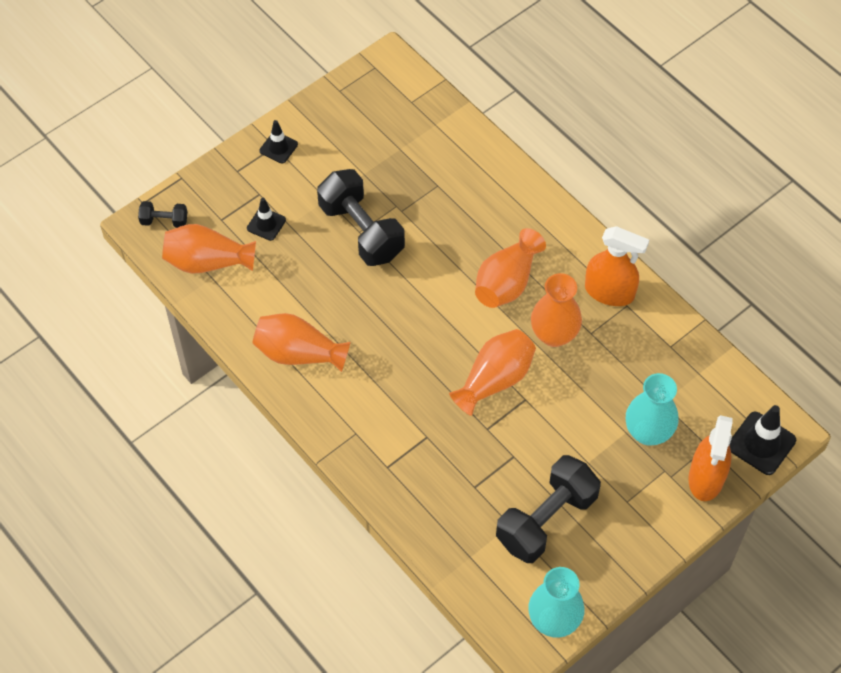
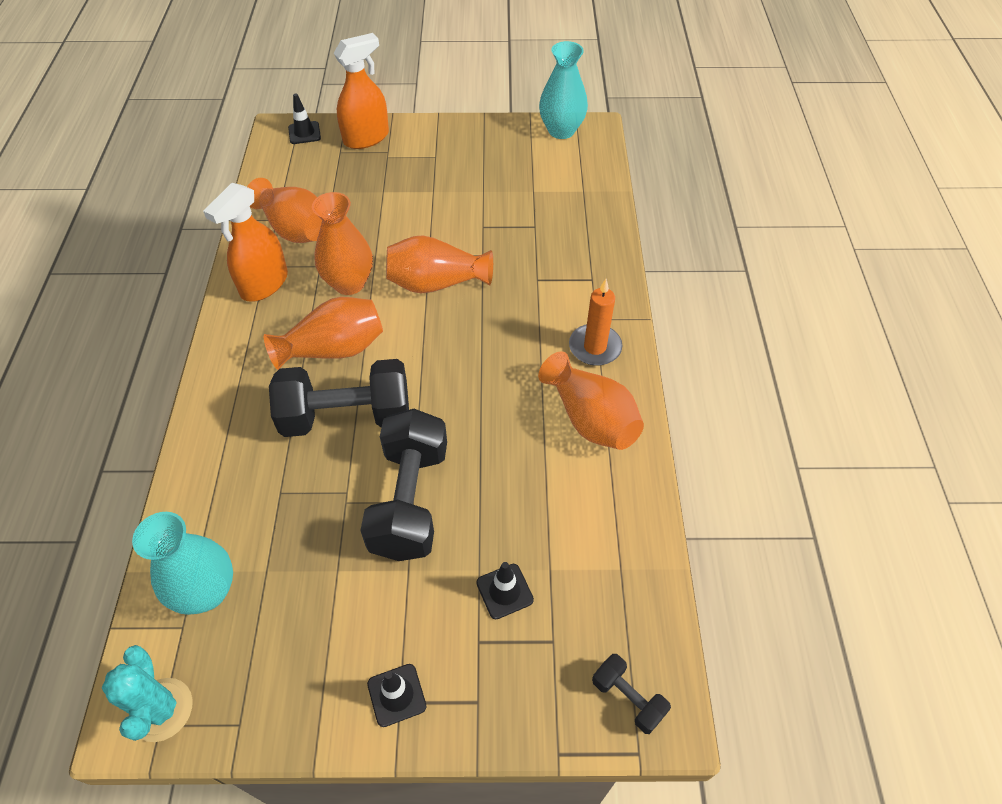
camera: 140 degrees left, 5 degrees down
orange vase [162,224,256,274] -> orange vase moved to [247,178,322,243]
black dumbbell [496,455,601,563] -> black dumbbell moved to [269,359,409,437]
orange spray bottle [585,226,649,306] -> orange spray bottle turned 120 degrees counterclockwise [203,183,288,301]
turquoise vase [626,373,679,446] -> turquoise vase moved to [132,512,233,615]
black traffic cone [730,405,796,475] -> black traffic cone [288,94,321,144], size x0.62
none -> turquoise cactus [102,645,193,742]
none -> orange candle [569,279,622,366]

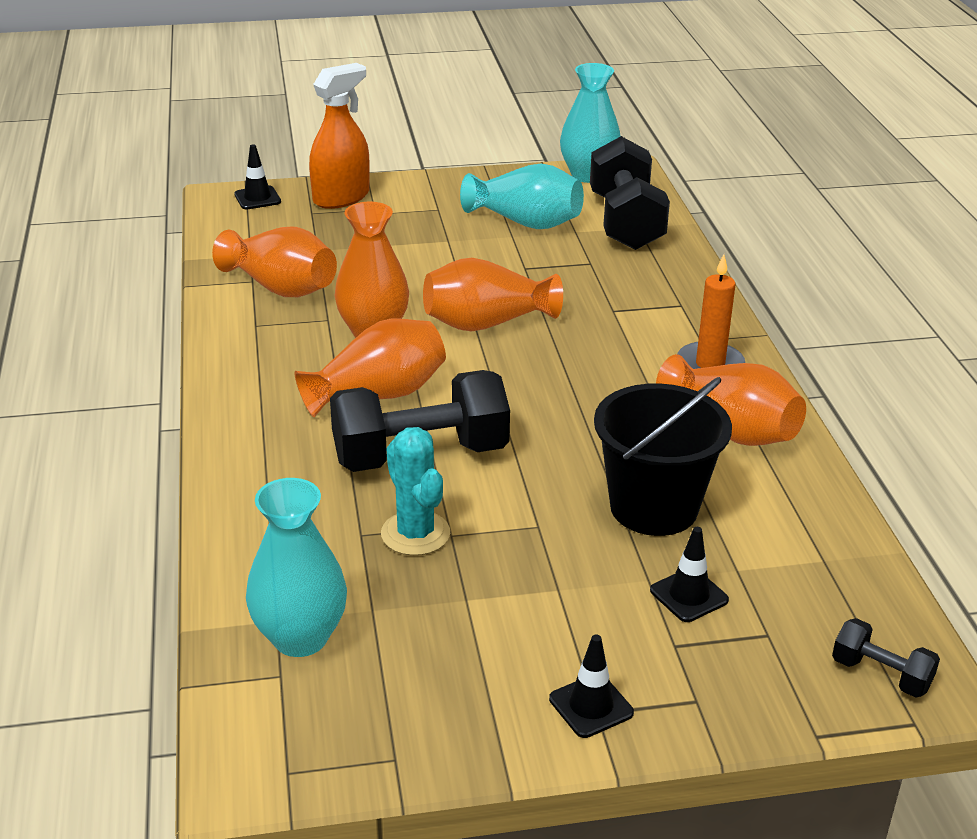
camera: 10 degrees left, 20 degrees down
turquoise cactus [102,645,193,742] -> turquoise cactus moved to [381,427,450,556]
orange spray bottle [203,183,288,301] -> none
black dumbbell [360,409,447,561] -> black dumbbell moved to [590,136,670,250]
none -> turquoise vase [460,164,584,229]
none -> black bucket [594,377,732,536]

